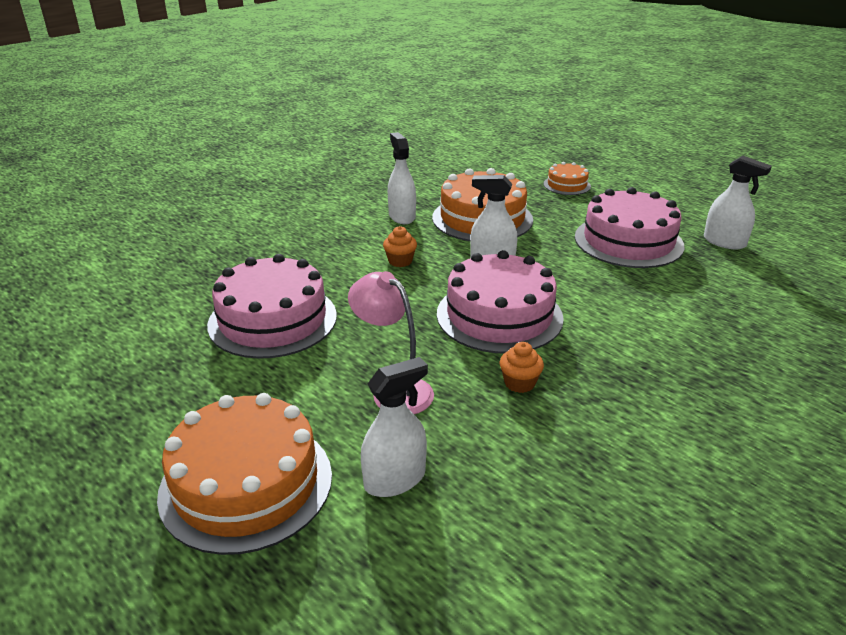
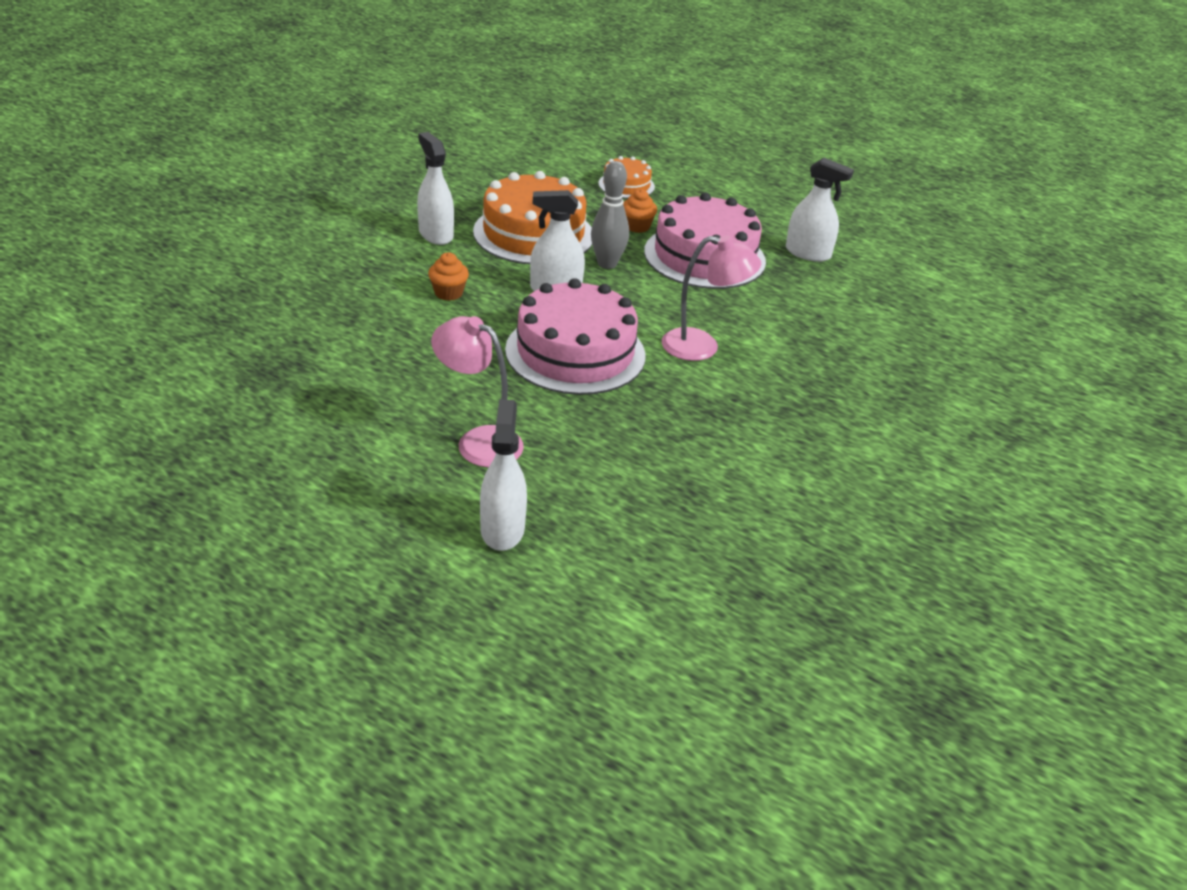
camera: 15 degrees left, 5 degrees up
orange cake [157,393,332,555] -> none
pink cake [207,254,337,359] -> none
white spray bottle [361,357,428,497] -> white spray bottle turned 45 degrees counterclockwise [480,399,527,551]
orange cupcake [500,342,544,393] -> orange cupcake moved to [623,189,657,233]
none -> grey bowling pin [591,161,629,269]
none -> pink lamp [662,235,761,361]

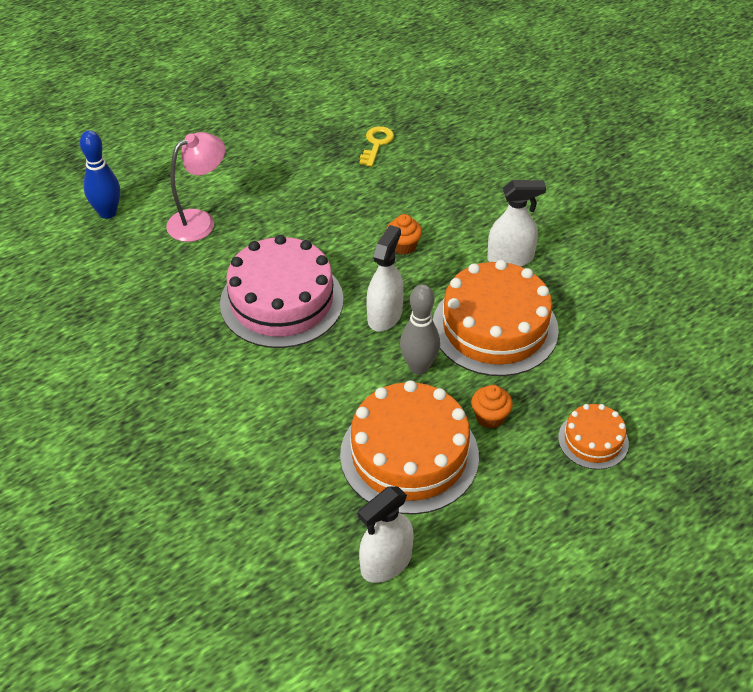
camera: 115 degrees right, 10 degrees up
white spray bottle [480,399,527,551] -> blue bowling pin [80,130,120,219]
pink cake [644,193,766,289] -> orange cake [340,380,479,514]
pink lamp [662,235,761,361] -> none
none -> yellow key [359,126,394,167]

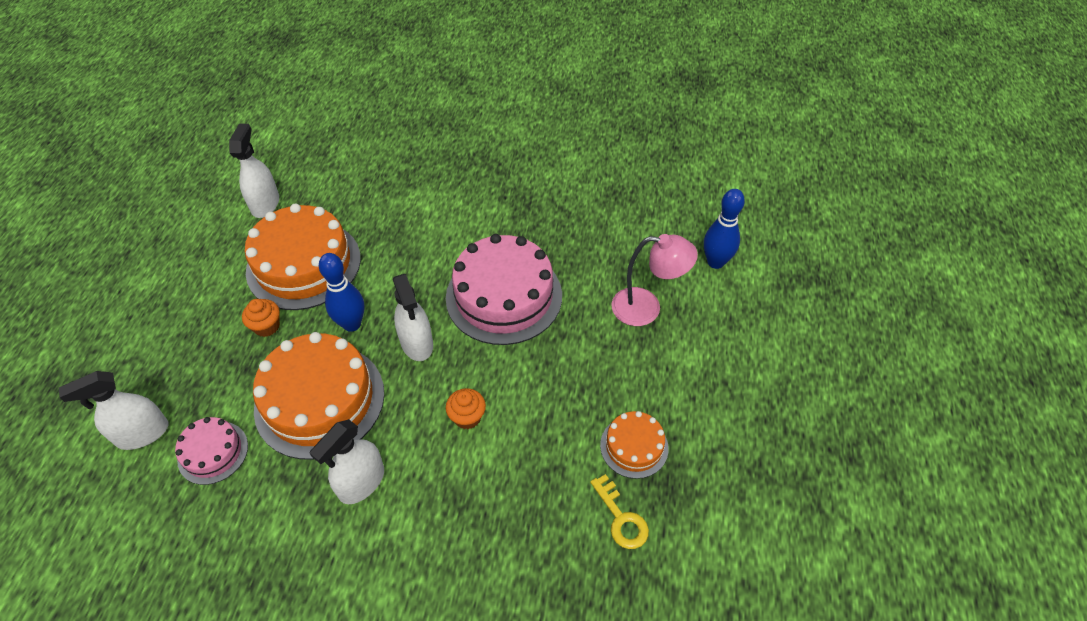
camera: 135 degrees right, 5 degrees up
pink lamp [166,132,225,242] -> pink lamp turned 90 degrees counterclockwise [611,234,698,326]
grey bowling pin [400,284,440,374] -> blue bowling pin [319,253,365,332]
orange cake [558,404,629,470] -> orange cake moved to [600,411,668,479]
none -> white spray bottle [59,371,168,450]
none -> pink cake [175,417,248,485]

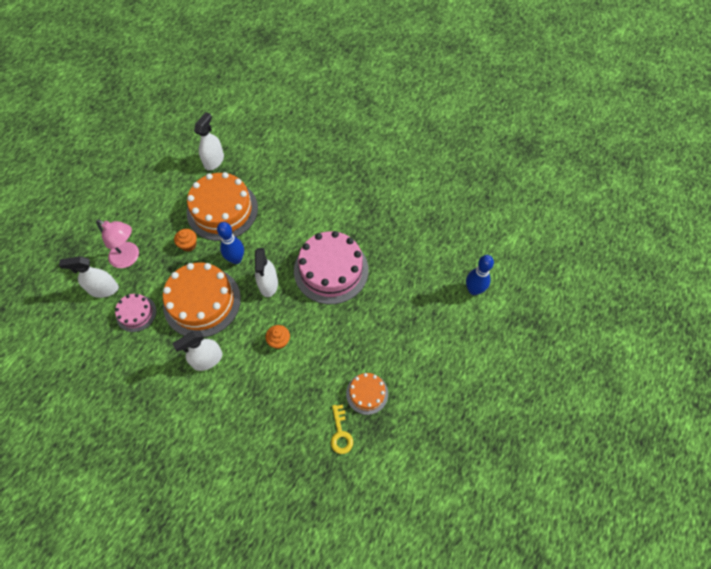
camera: 20 degrees right, 10 degrees up
pink lamp [611,234,698,326] -> pink lamp moved to [96,220,139,268]

